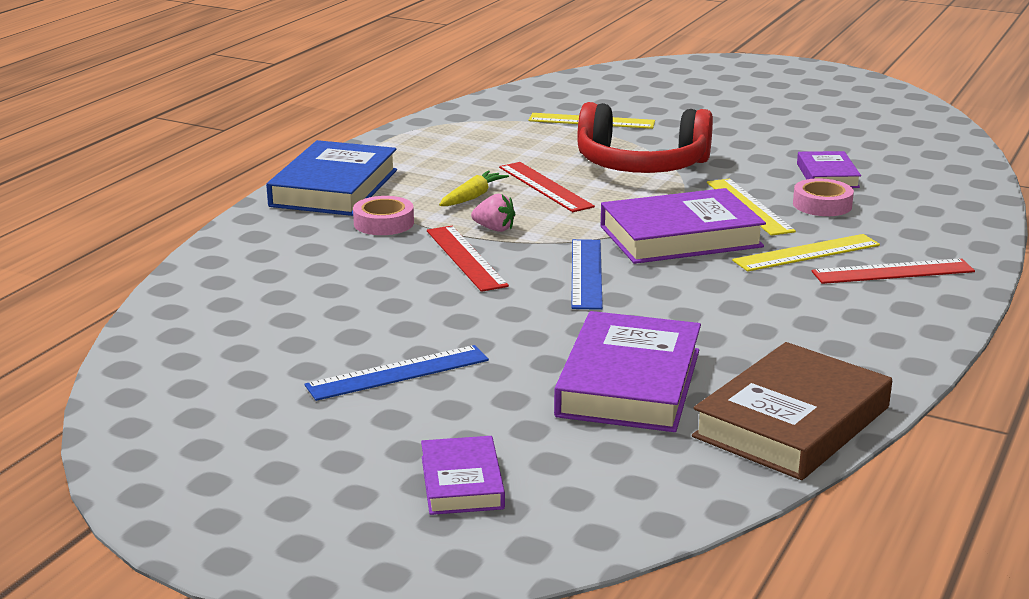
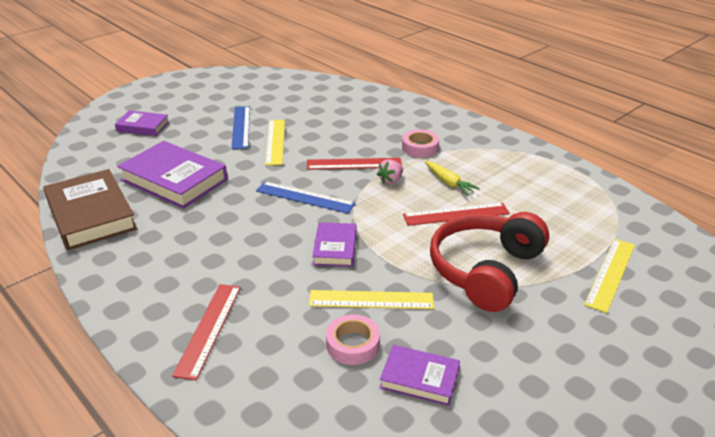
camera: 110 degrees right, 10 degrees up
blue book [266,140,397,216] -> none
purple book [600,188,766,264] -> purple book [312,222,357,267], size x0.55
yellow ruler [732,234,880,272] -> yellow ruler moved to [265,120,285,166]

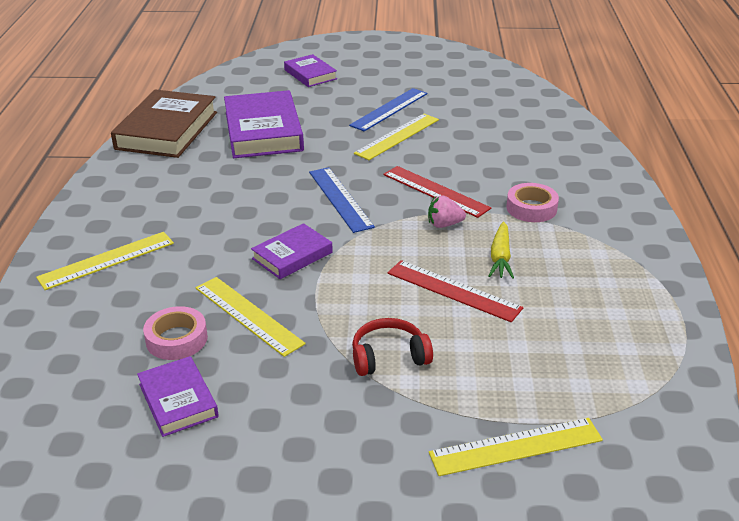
camera: 45 degrees right, 0 degrees up
red ruler [172,284,241,380] -> yellow ruler [36,232,174,290]
red headphones [430,212,549,312] -> red headphones [352,318,433,376], size x0.50

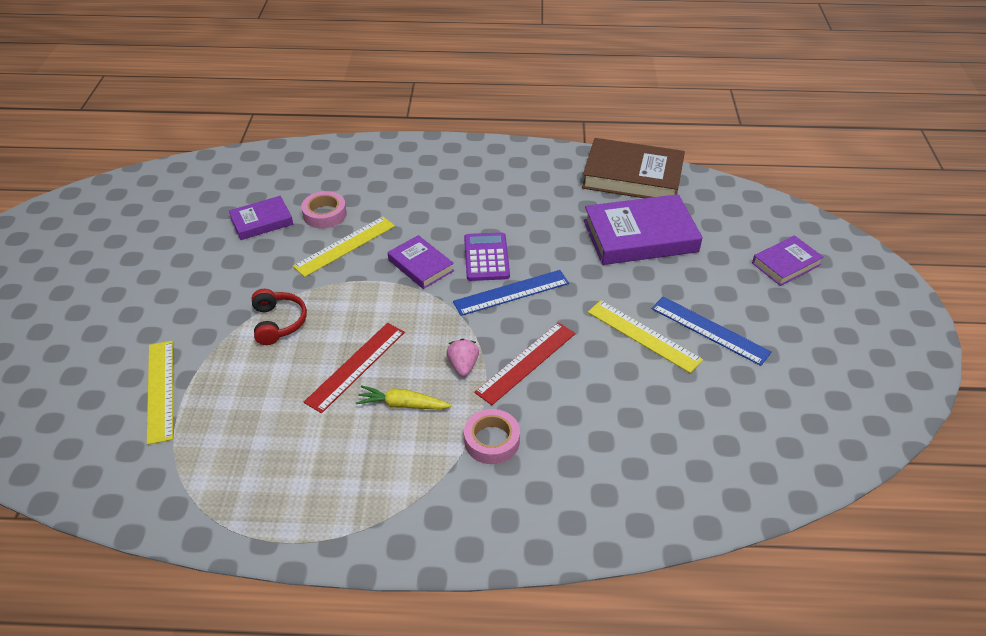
camera: 90 degrees right, 10 degrees up
yellow ruler [36,232,174,290] -> none
none -> purple calculator [464,232,510,281]

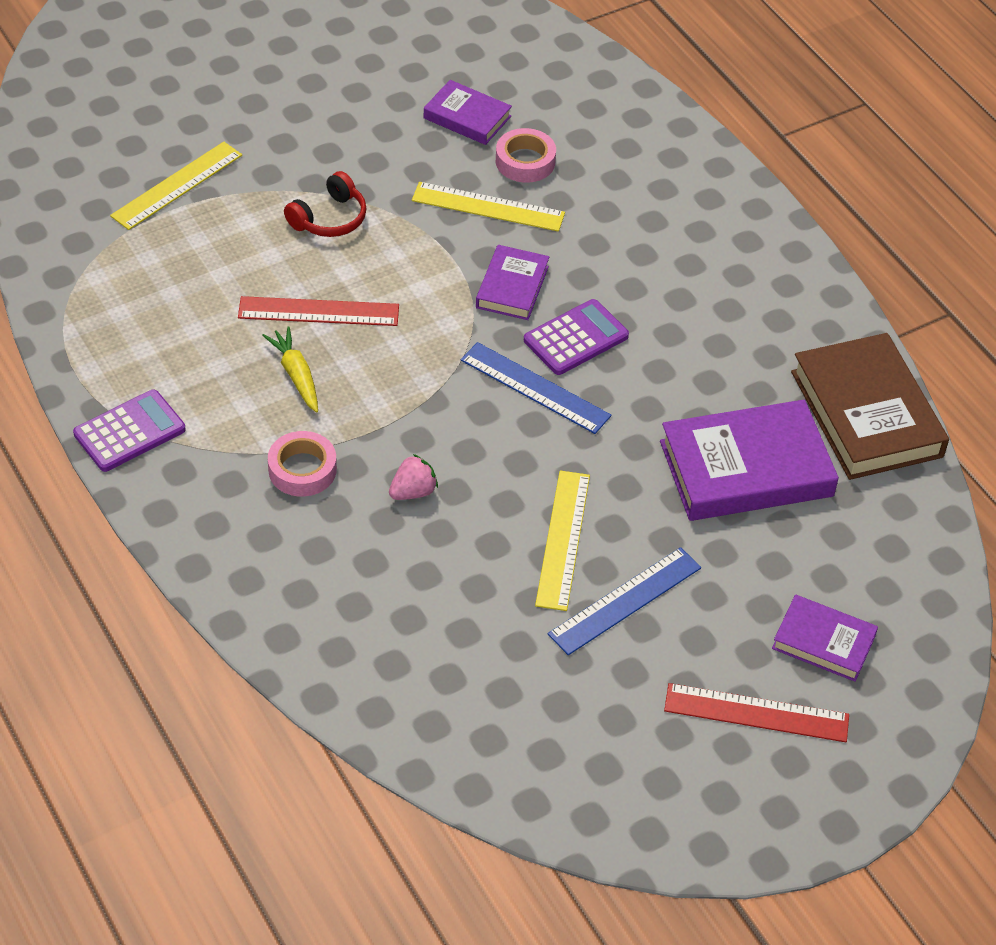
camera: 55 degrees right, 5 degrees up
pink strawberry [447,339,479,377] -> pink strawberry moved to [389,454,438,500]
red ruler [474,322,575,405] -> red ruler moved to [664,683,849,742]
purple book [584,194,703,265] -> purple book turned 60 degrees counterclockwise [660,400,839,521]
blue ruler [652,297,772,366] -> blue ruler turned 45 degrees clockwise [548,547,701,655]
none -> purple calculator [73,390,186,472]

